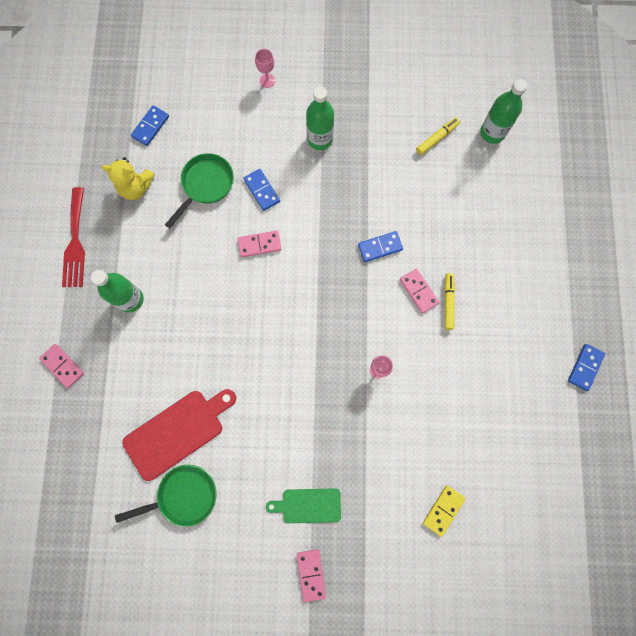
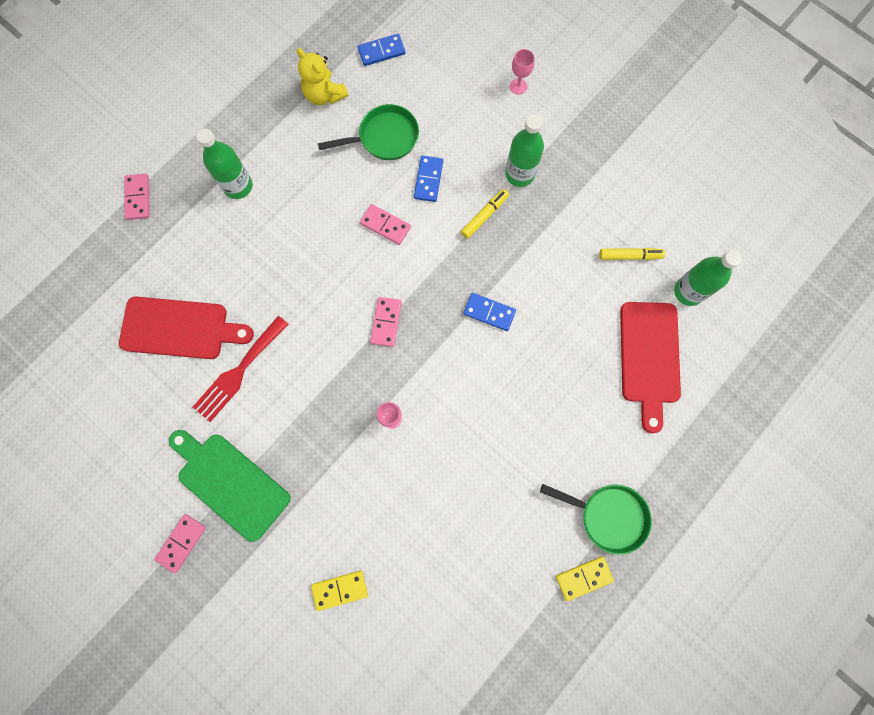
camera: 40 degrees right, 0 degrees up
red fork [62,187,85,287] -> red fork moved to [193,316,289,422]
green pan [115,465,217,527] -> green pan moved to [540,484,652,555]
green cutting board [266,488,341,523] -> green cutting board [169,430,290,542], size x1.63
pink domino [400,269,440,314] -> pink domino moved to [370,297,402,347]
yellow marker [444,273,455,330] -> yellow marker moved to [461,189,509,239]
blue domino [568,344,605,391] -> yellow domino [556,556,614,601]
none -> red cutting board [620,302,681,434]

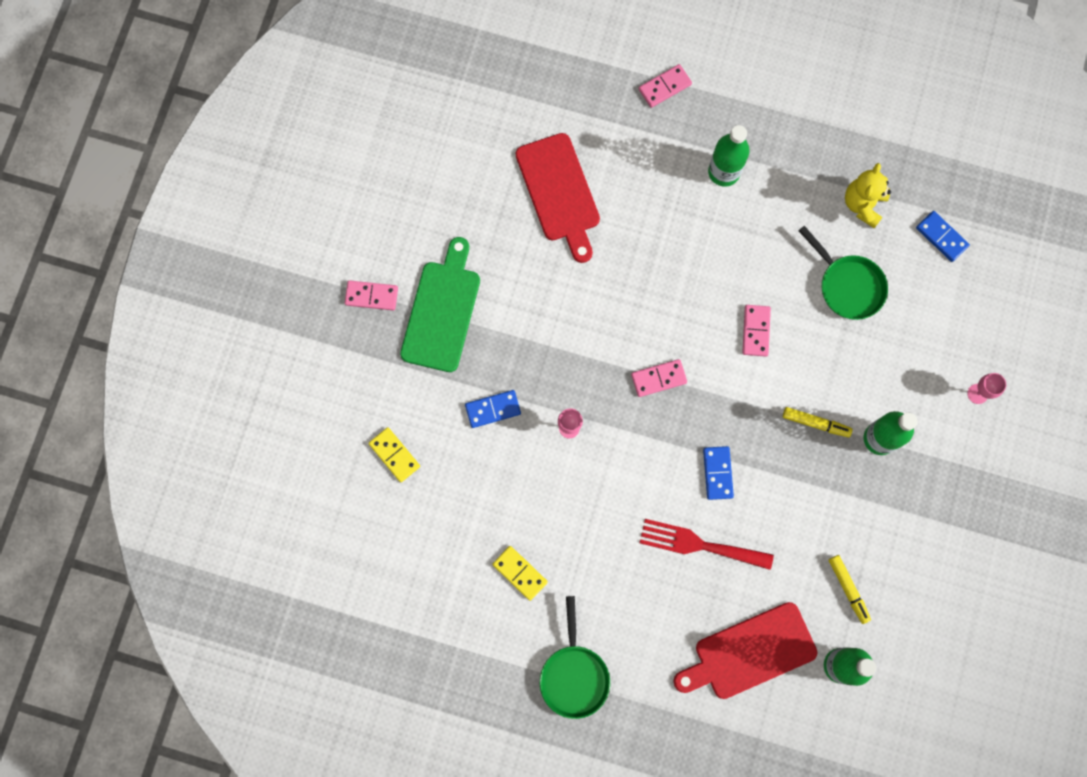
camera: 65 degrees right, 0 degrees up
red fork [193,316,289,422] -> red fork moved to [640,519,774,570]
blue domino [414,155,443,202] -> blue domino moved to [465,390,521,428]
yellow domino [556,556,614,601] -> yellow domino moved to [492,546,548,601]

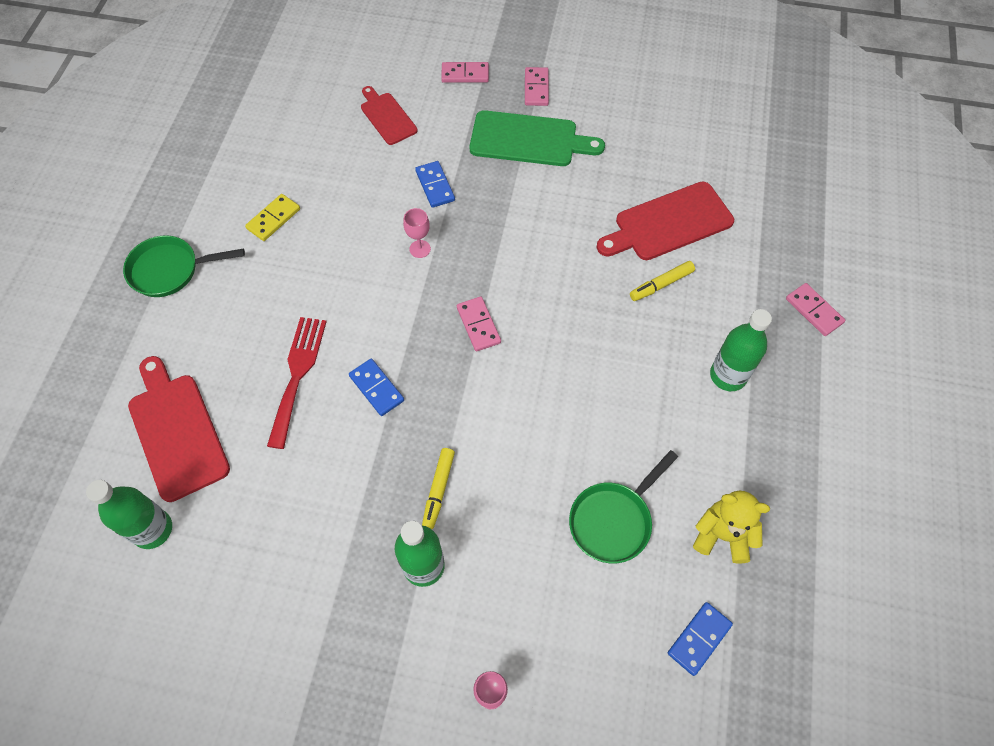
camera: 85 degrees right, 15 degrees down
yellow domino [368,427,420,482] -> red cutting board [361,86,418,145]
blue domino [703,446,734,500] -> blue domino turned 60 degrees clockwise [349,359,404,416]
pink domino [742,305,771,357] -> pink domino moved to [441,62,489,83]
yellow marker [829,555,871,624] -> yellow marker moved to [630,261,695,301]

